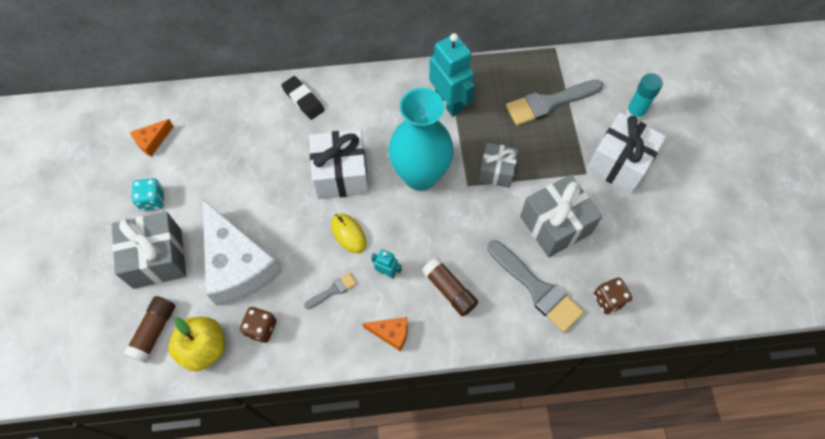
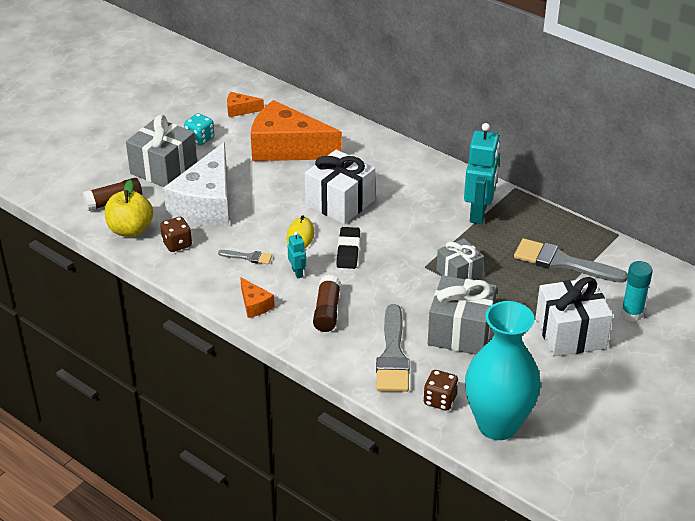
camera: 45 degrees right, 25 degrees down
black eraser [281,76,324,120] -> black eraser moved to [336,227,360,269]
turquoise vase [388,88,454,191] -> turquoise vase moved to [465,301,541,440]
none -> orange cheese [251,100,342,161]

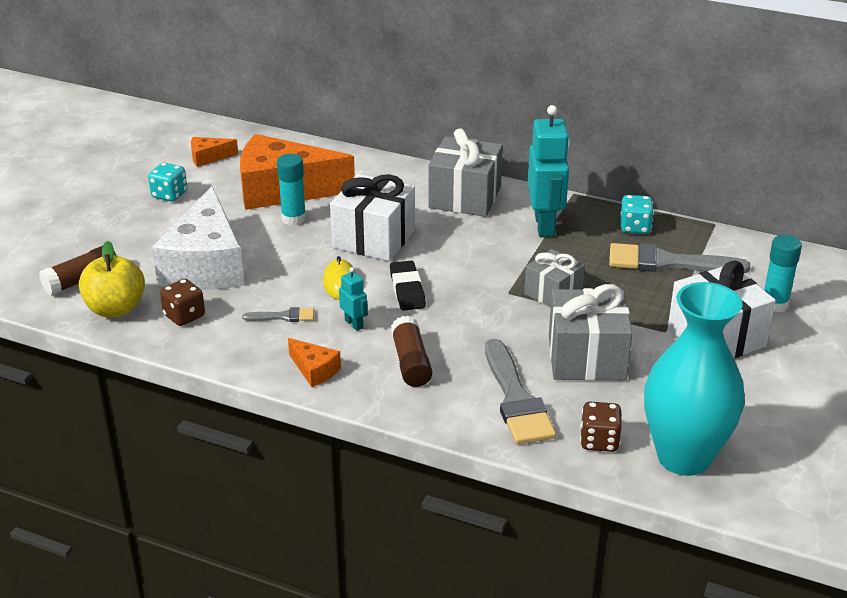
camera: 15 degrees left, 5 degrees down
grey gift [126,115,197,187] -> grey gift moved to [428,128,503,217]
none -> turquoise glue stick [277,154,306,226]
none -> turquoise dice [620,195,654,234]

